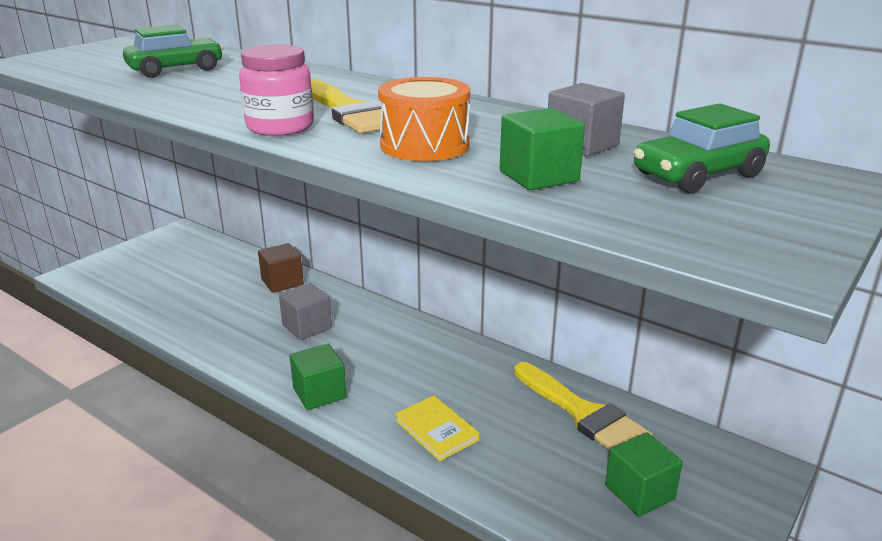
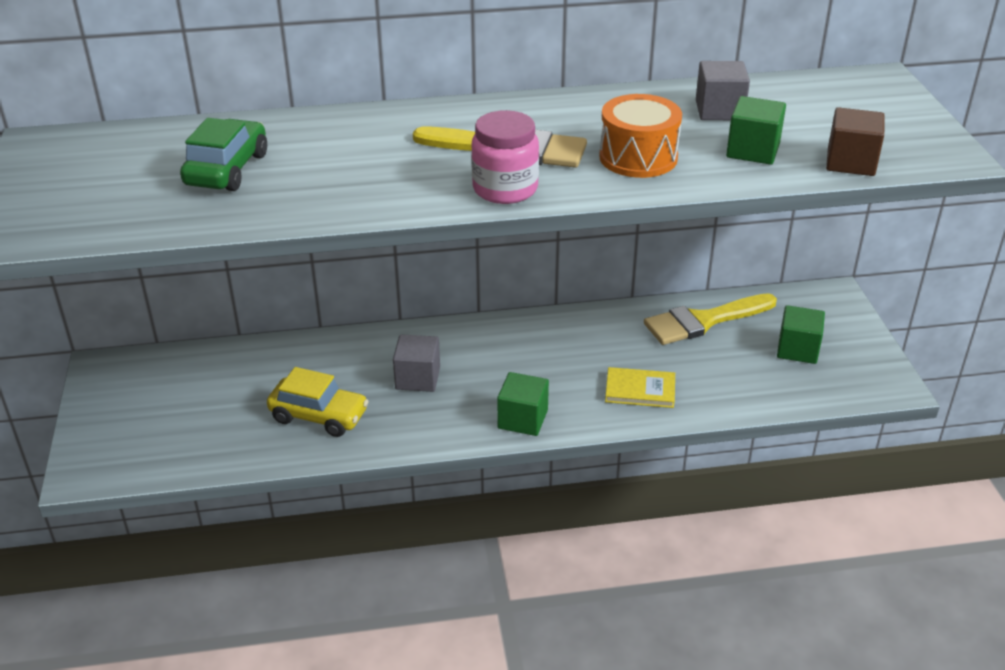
camera: 45 degrees left, 10 degrees up
brown cube [258,243,304,293] -> brown cube moved to [826,107,884,176]
yellow brush [514,362,652,450] -> yellow brush turned 150 degrees clockwise [644,293,777,345]
green car [634,103,770,193] -> none
none -> yellow car [267,367,369,437]

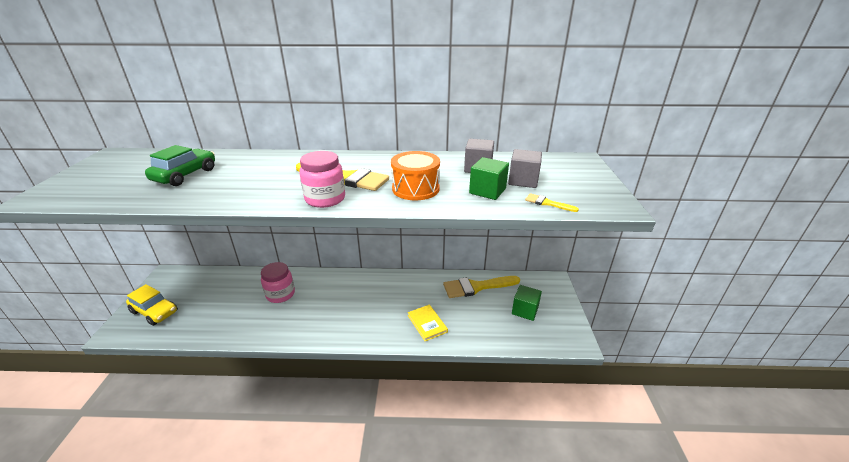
camera: 10 degrees right, 5 degrees down
yellow car [267,367,369,437] -> yellow car moved to [126,284,178,326]
grey cube [393,334,440,392] -> grey cube moved to [508,149,542,188]
green cube [497,372,549,436] -> none
yellow book [605,367,675,408] -> yellow book turned 45 degrees clockwise [408,304,448,341]
brown cube [826,107,884,176] -> yellow brush [525,193,579,212]
none -> pink jar [261,262,295,303]

